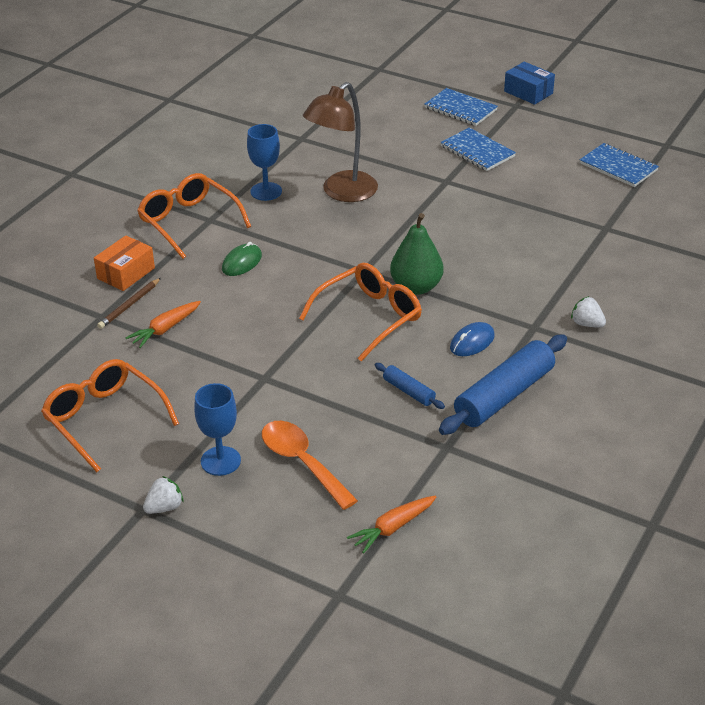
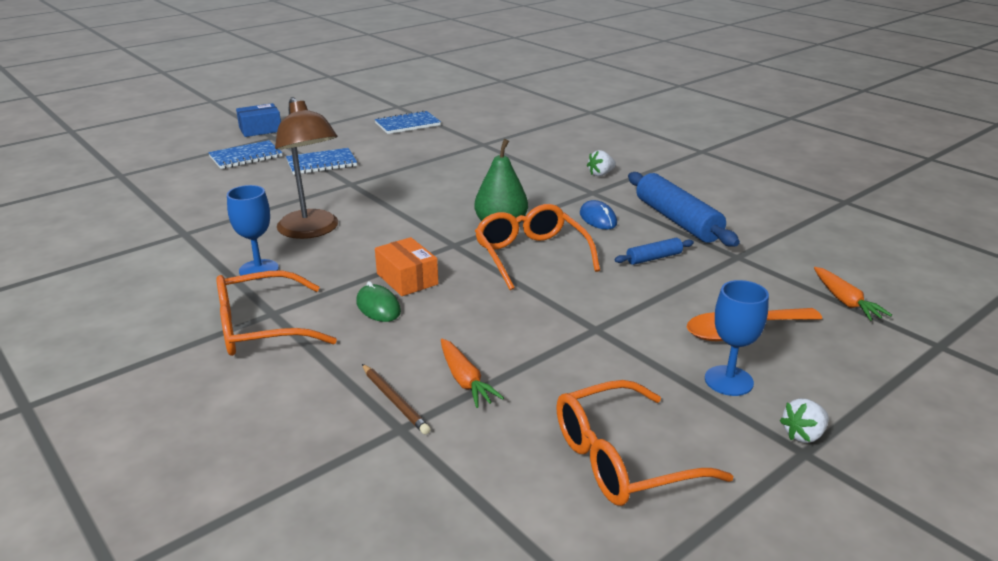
camera: 70 degrees left, 10 degrees down
orange box [94,235,155,291] -> orange box moved to [375,237,438,296]
white strawberry [143,476,184,514] -> white strawberry turned 105 degrees counterclockwise [780,398,829,443]

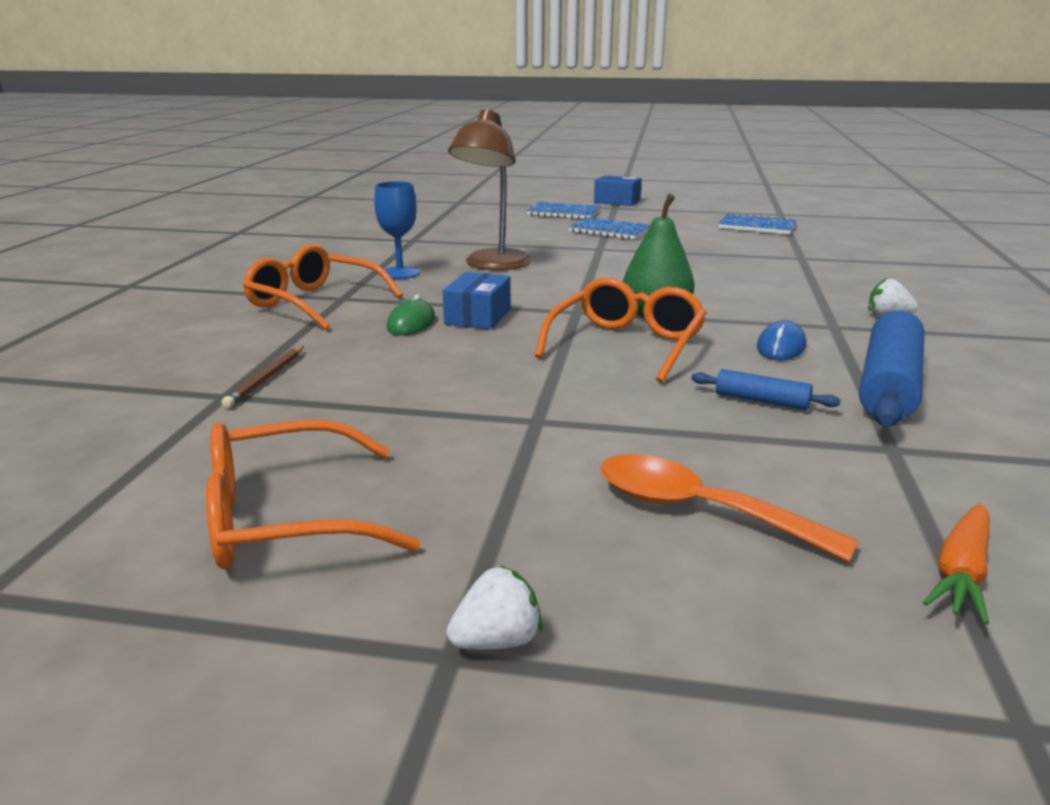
camera: 50 degrees right, 5 degrees down
orange box [375,237,438,296] -> blue box [443,272,511,330]
orange carrot [441,339,504,408] -> none
orange glasses [556,380,733,506] -> orange glasses turned 45 degrees counterclockwise [206,420,421,569]
blue goblet [705,280,769,396] -> none
white strawberry [780,398,829,443] -> white strawberry turned 135 degrees clockwise [447,565,542,649]

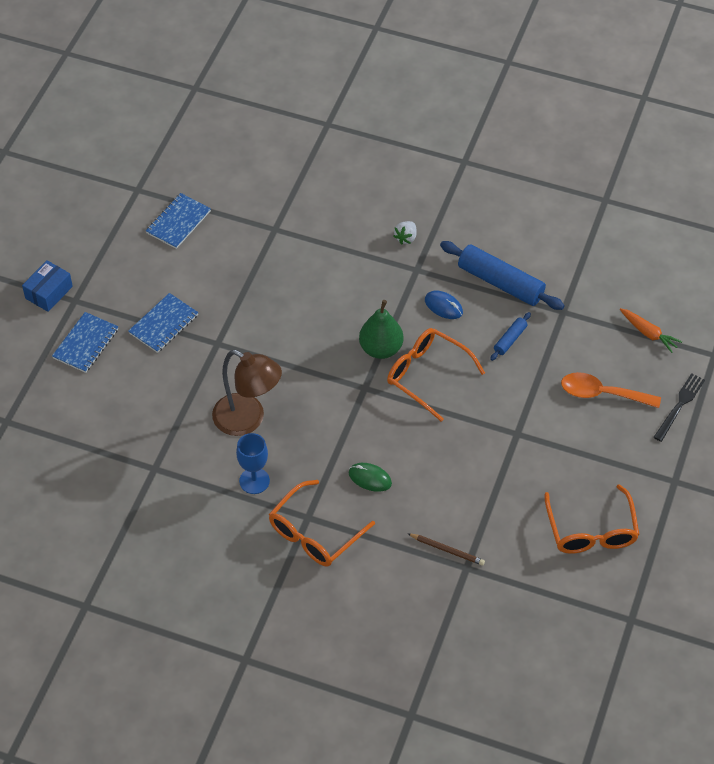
camera: 80 degrees left, 30 degrees up
blue box [443,272,511,330] -> none
white strawberry [447,565,542,649] -> none
orange spoon [600,454,859,562] -> orange spoon turned 60 degrees clockwise [561,372,661,408]
none -> black fork [653,373,705,442]

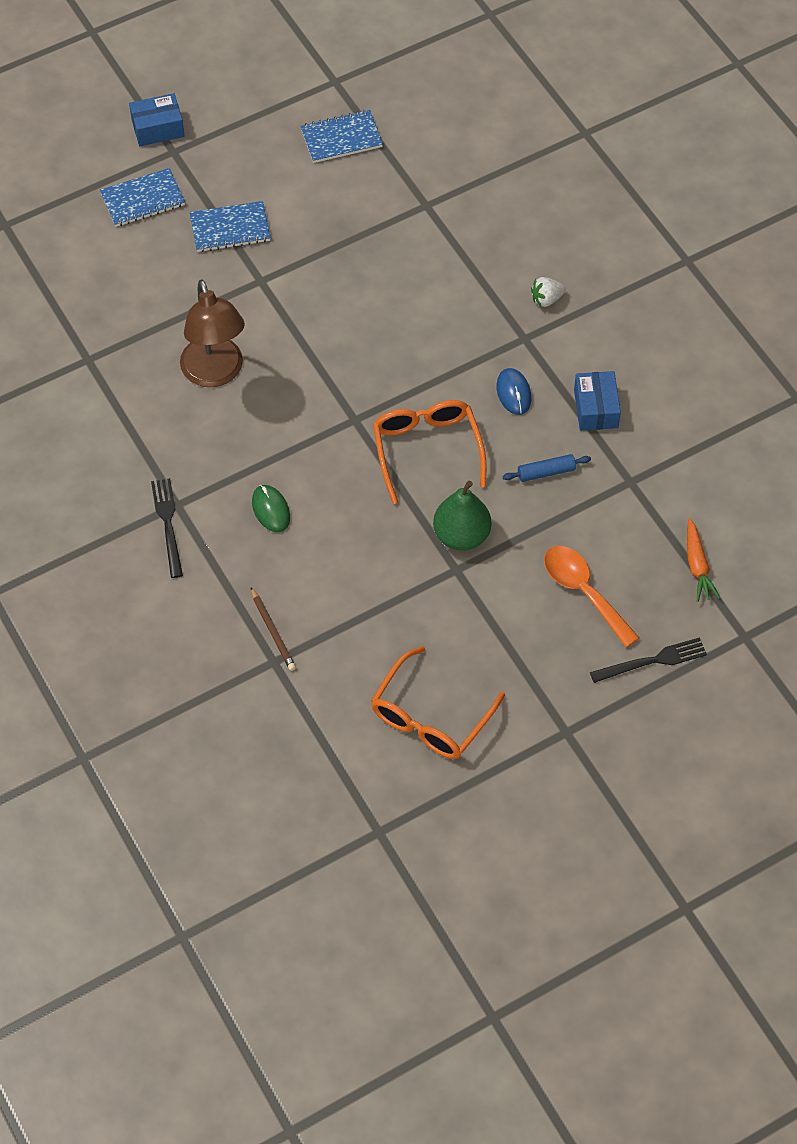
camera: 40 degrees right, 5 degrees up
blue goblet [236,433,270,494] -> none
orange glasses [269,480,375,567] -> black fork [151,478,183,578]
green pear [359,300,404,359] -> green pear moved to [433,481,491,551]
blue rolling pin [440,241,565,310] -> blue box [574,371,621,431]

